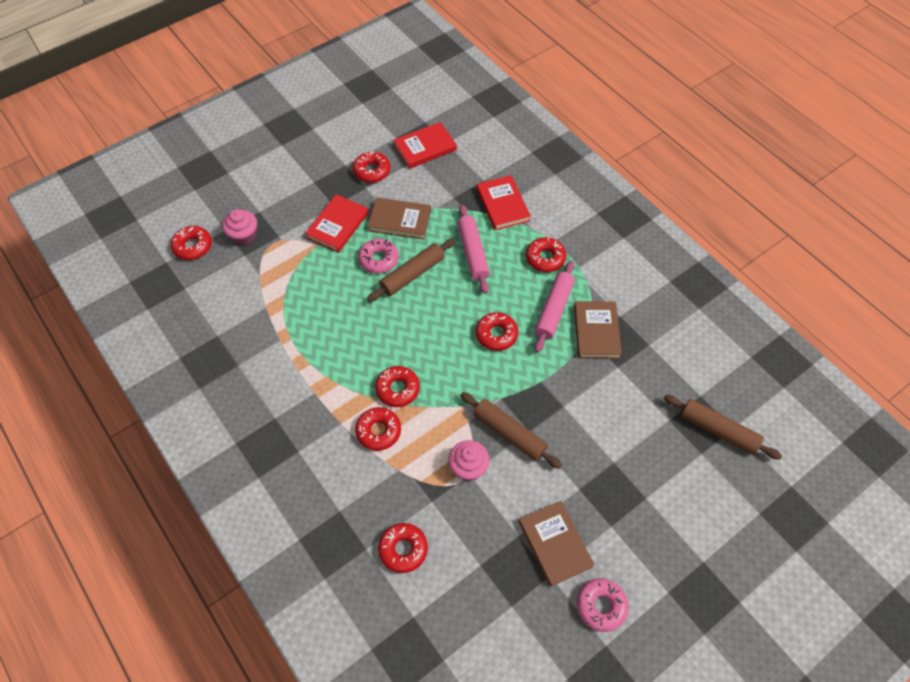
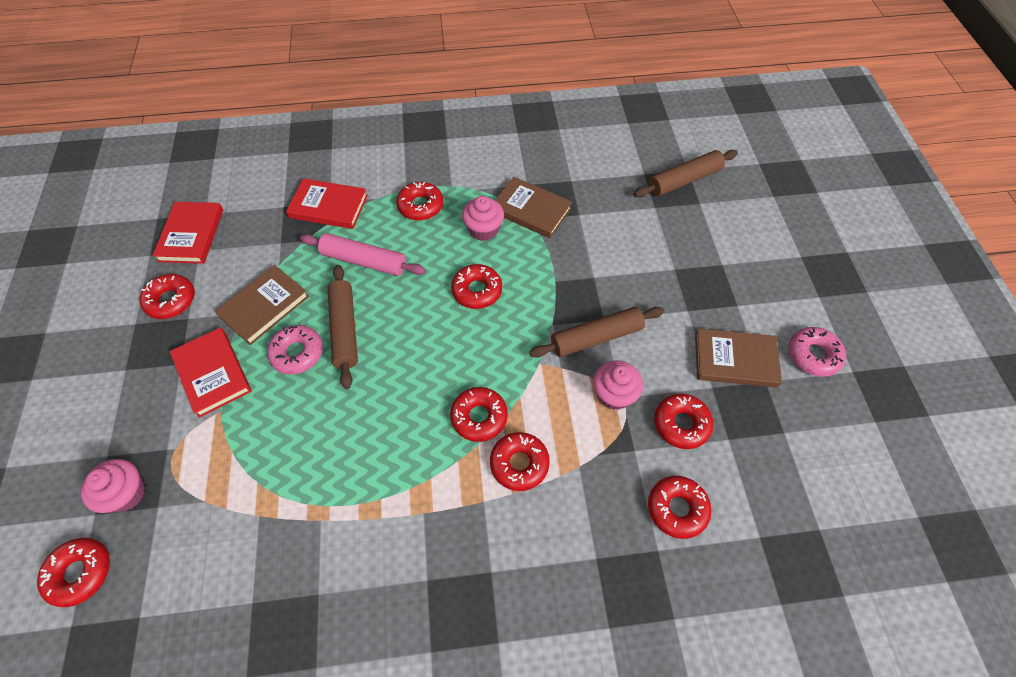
camera: 60 degrees left, 0 degrees up
pink rolling pin [534,260,575,353] -> pink cupcake [462,196,504,241]
none -> red donut [654,394,713,449]

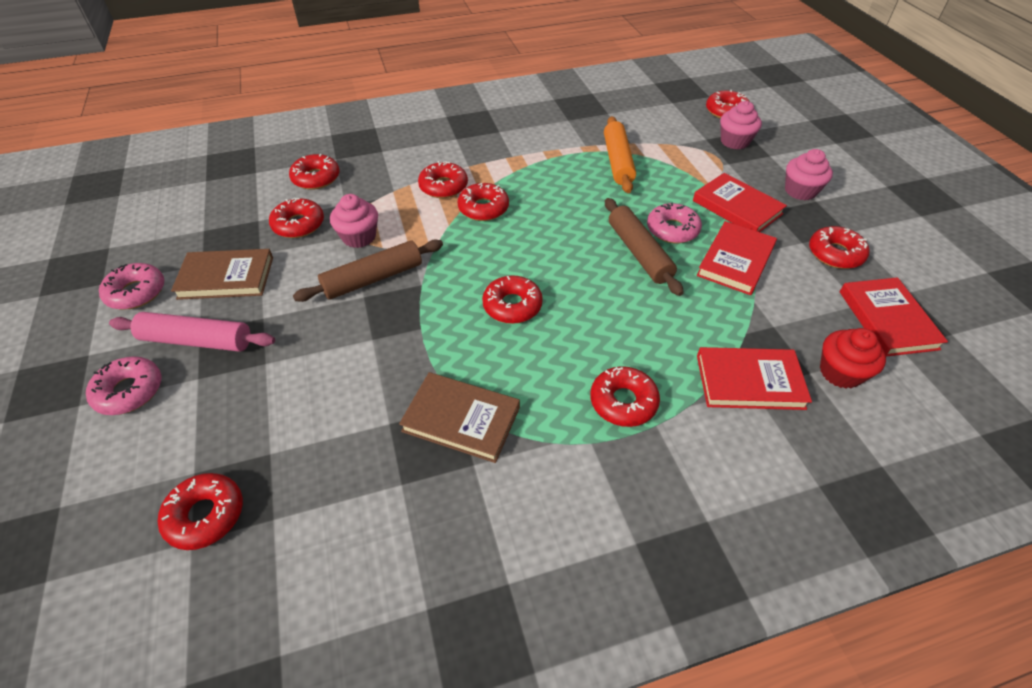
camera: 170 degrees right, 10 degrees down
brown book [215,265,309,345] -> red book [697,221,777,295]
pink rolling pin [300,233,426,276] -> pink rolling pin moved to [109,312,275,352]
pink cupcake [462,196,504,241] -> pink cupcake moved to [785,149,833,201]
brown rolling pin [634,150,738,197] -> red donut [158,473,243,550]
none -> pink donut [86,356,162,415]
none -> orange rolling pin [604,116,636,193]
none -> red cupcake [820,328,886,389]

